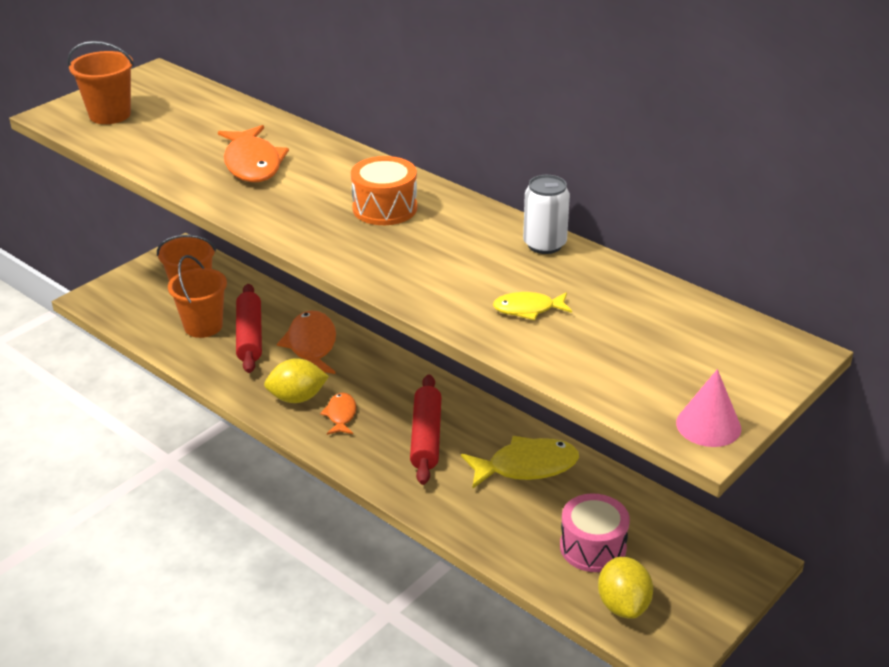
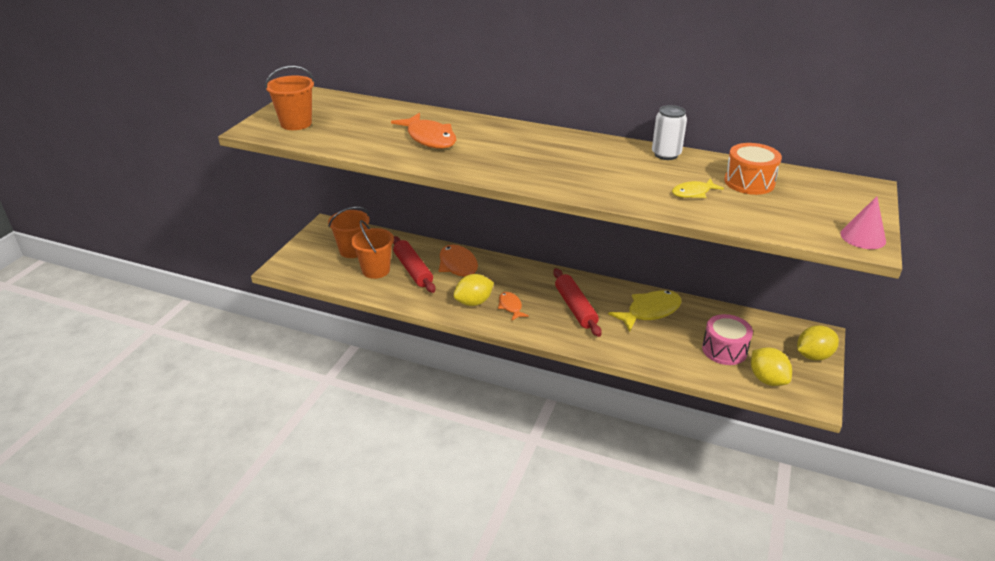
camera: 20 degrees left, 0 degrees up
orange drum [351,156,417,225] -> orange drum moved to [724,143,782,195]
none -> yellow lemon [797,325,839,360]

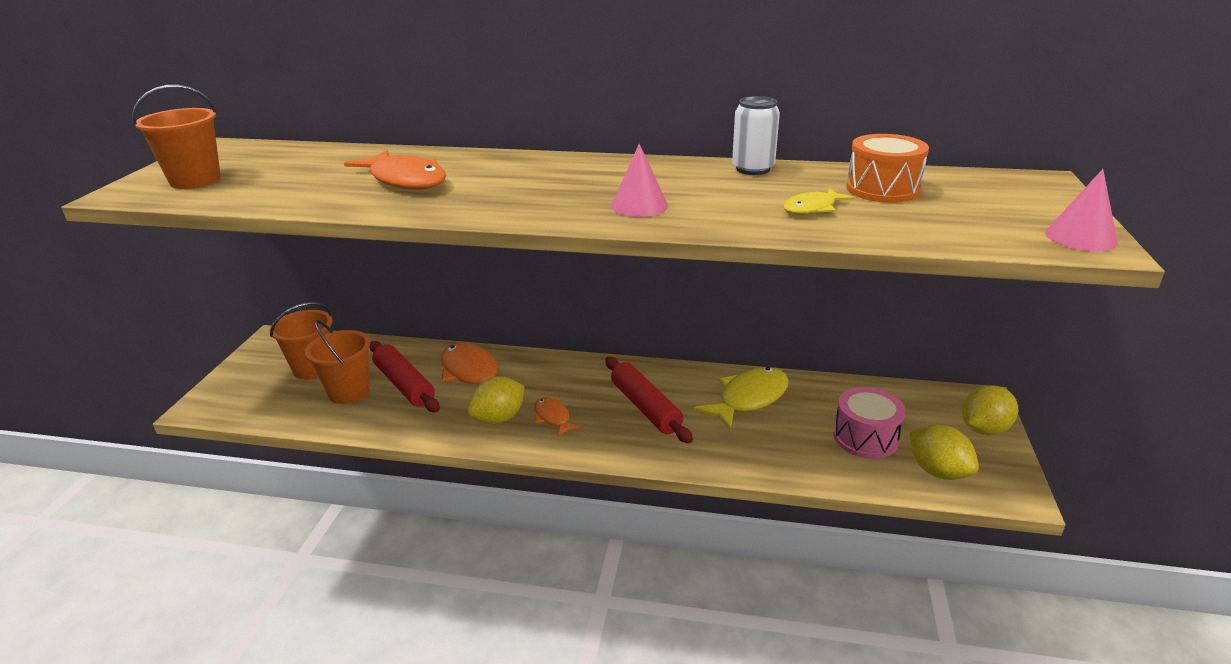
camera: 10 degrees left, 5 degrees down
none -> pink cone [611,144,668,217]

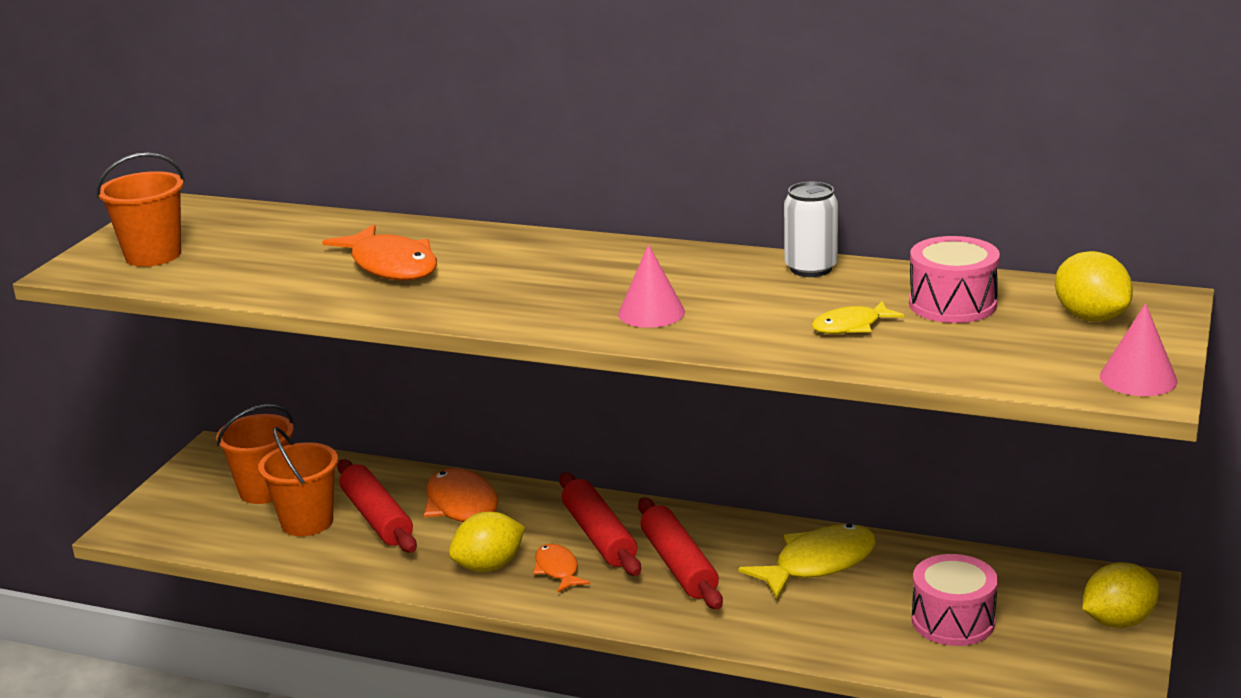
camera: 10 degrees right, 5 degrees down
orange drum [846,134,929,203] -> pink drum [909,236,1000,323]
yellow lemon [910,425,979,480] -> yellow lemon moved to [1055,251,1133,322]
none -> red rolling pin [559,472,641,576]

